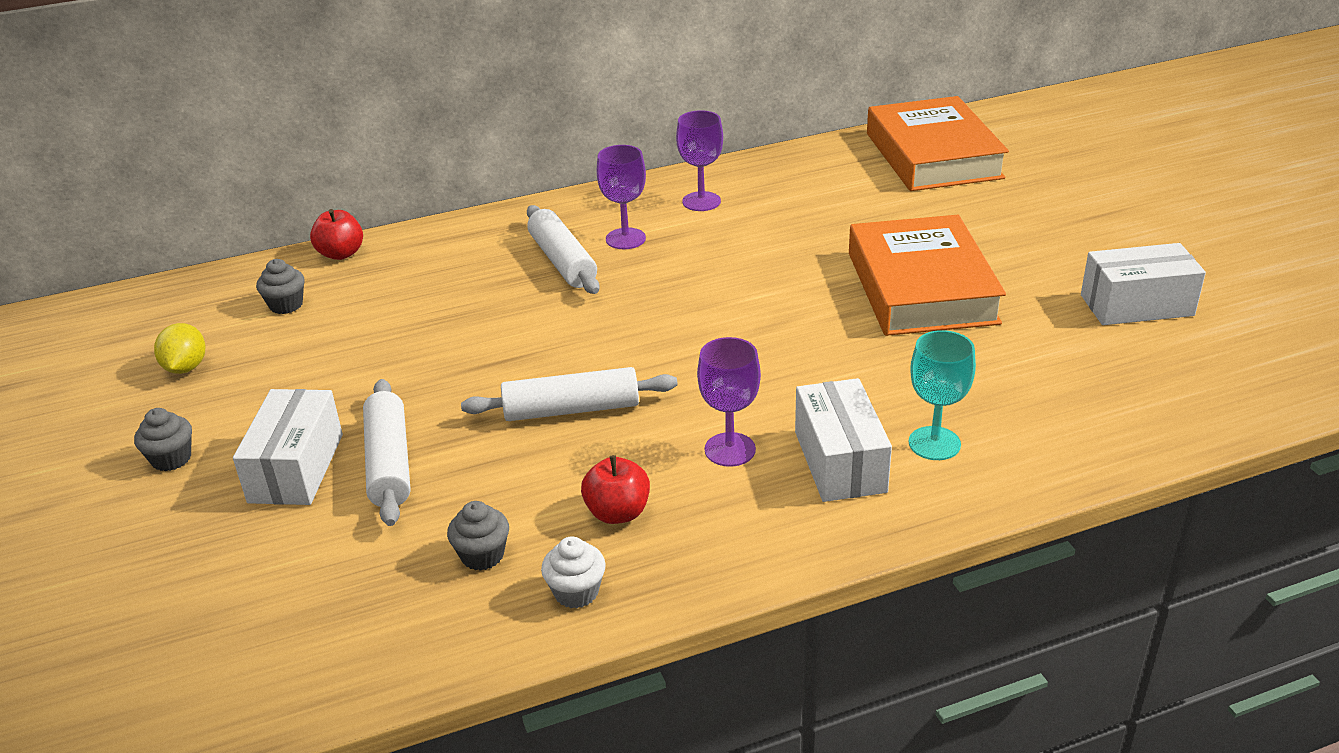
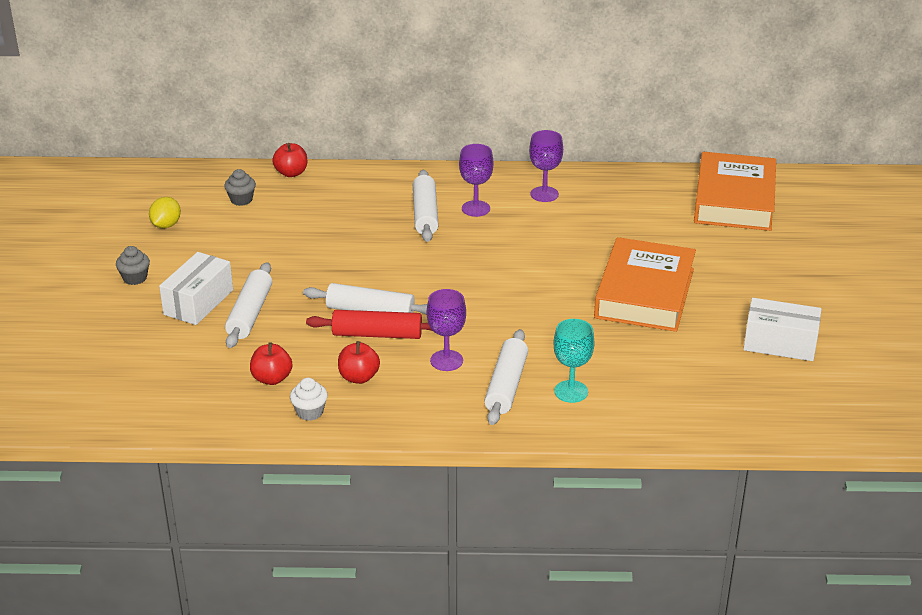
camera: 20 degrees right, 0 degrees up
grey cupcake [447,501,509,571] -> red apple [250,342,292,385]
white box [795,378,892,502] -> white rolling pin [484,329,528,425]
none -> red rolling pin [306,310,432,339]

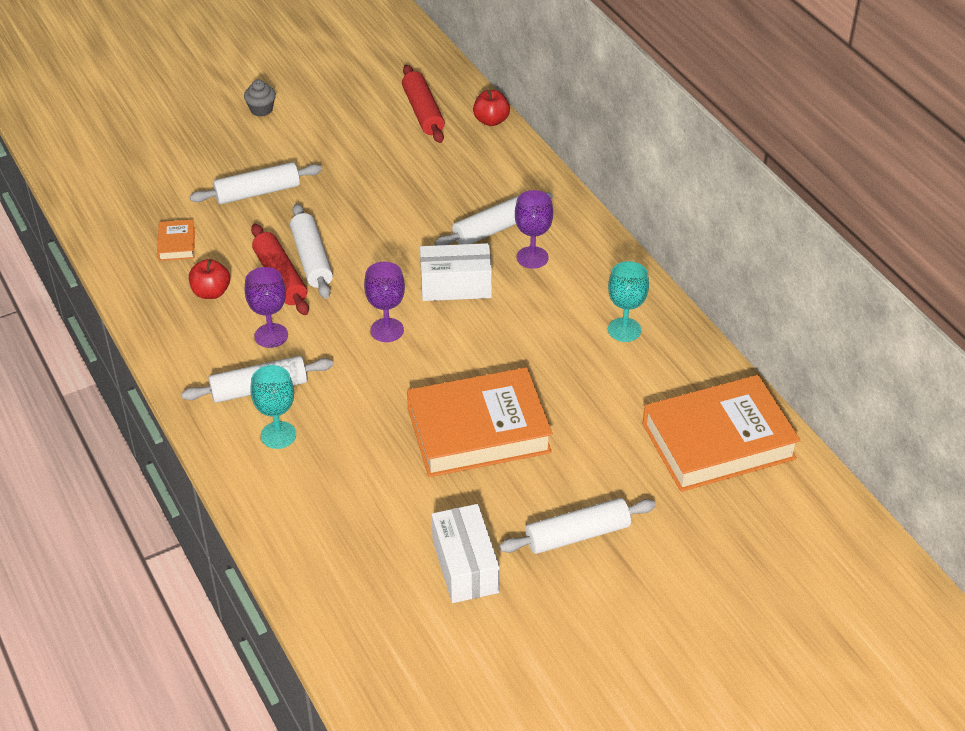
camera: 60 degrees right, 10 degrees up
yellow lemon [149,197,181,229] -> none
white box [159,252,233,325] -> white box moved to [420,243,492,301]
grey cupcake [224,169,256,206] -> red rolling pin [402,65,445,143]
red apple [250,342,292,385] -> orange book [157,219,195,261]
white cupcake [290,378,328,421] -> none
purple goblet [529,130,563,202] -> purple goblet moved to [364,262,405,342]
none -> white rolling pin [499,498,656,554]
none -> turquoise goblet [608,261,649,342]

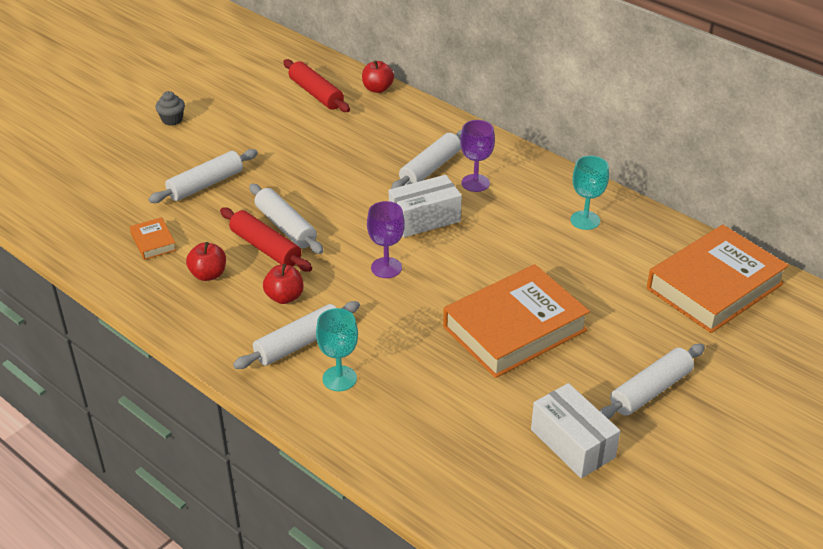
camera: 20 degrees left, 5 degrees down
purple goblet [245,267,288,348] -> red apple [263,264,303,304]

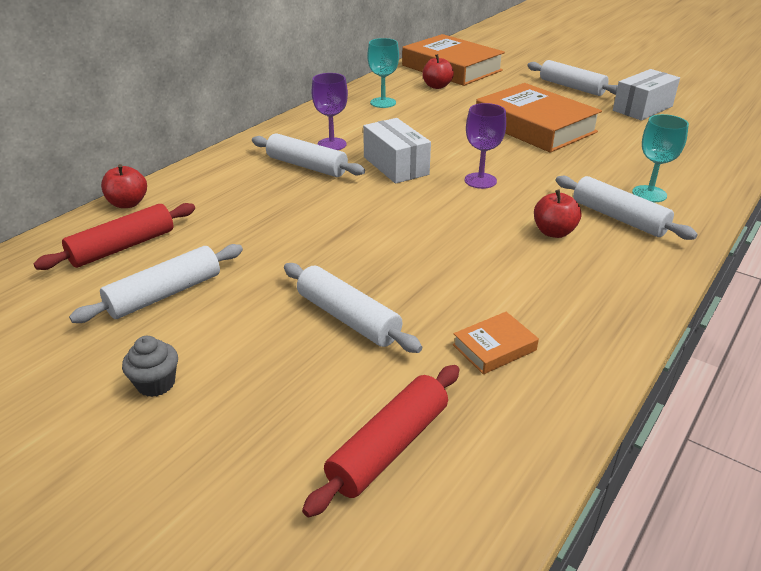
camera: 95 degrees left, 5 degrees down
red apple [186,242,226,281] -> red apple moved to [423,54,454,89]
red rolling pin [220,207,312,272] -> red rolling pin moved to [302,365,460,517]
white rolling pin [249,184,323,254] -> white rolling pin moved to [69,244,243,323]

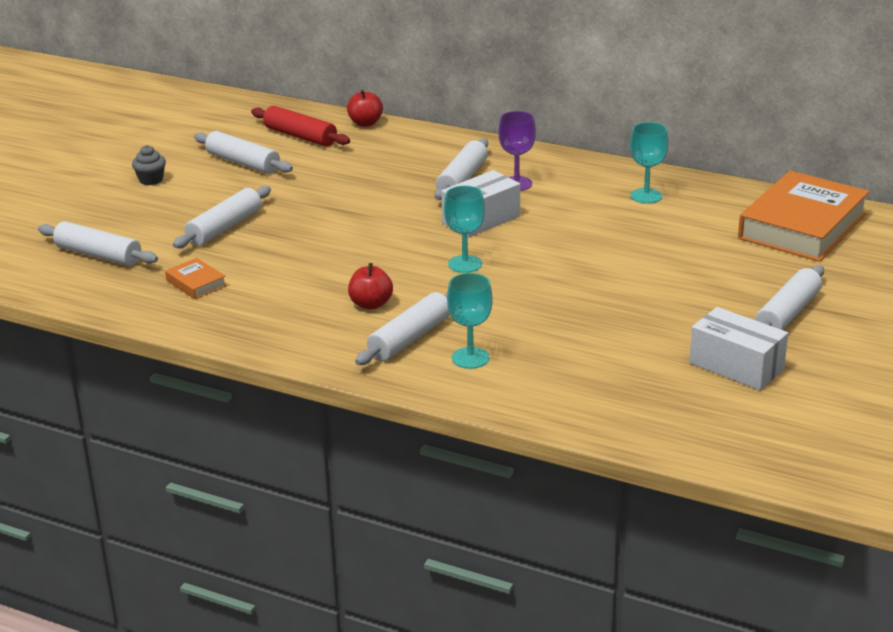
camera: 80 degrees right, 5 degrees down
red rolling pin [302,365,460,517] -> white rolling pin [38,221,158,266]
red apple [423,54,454,89] -> none
purple goblet [465,103,506,189] -> turquoise goblet [444,186,485,273]
orange book [476,83,602,153] -> none

